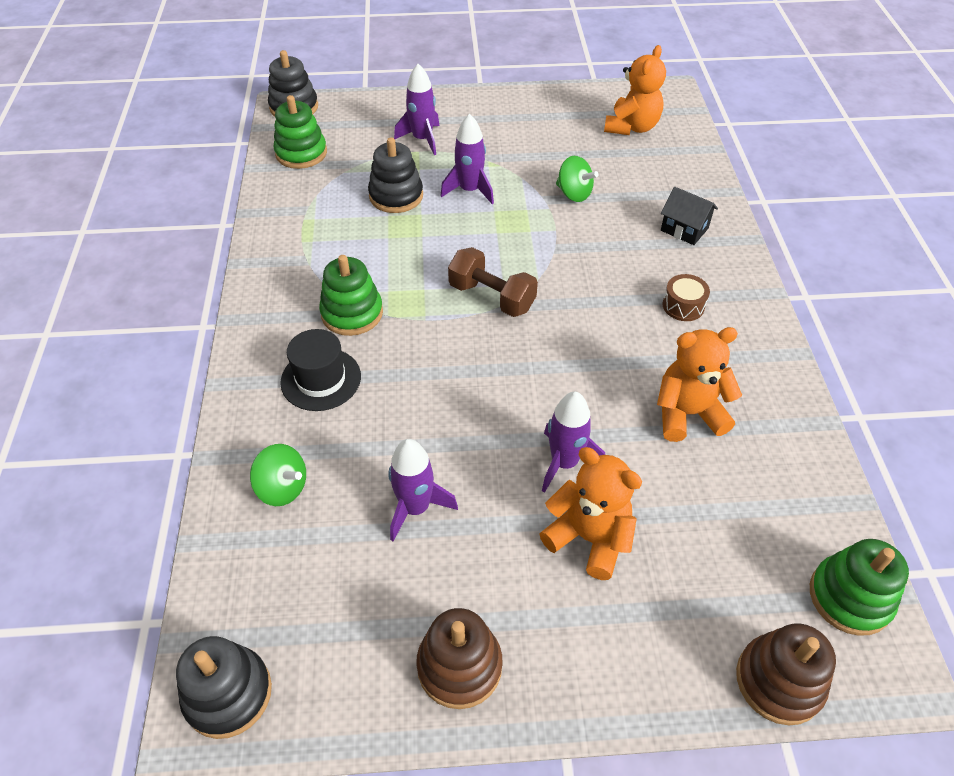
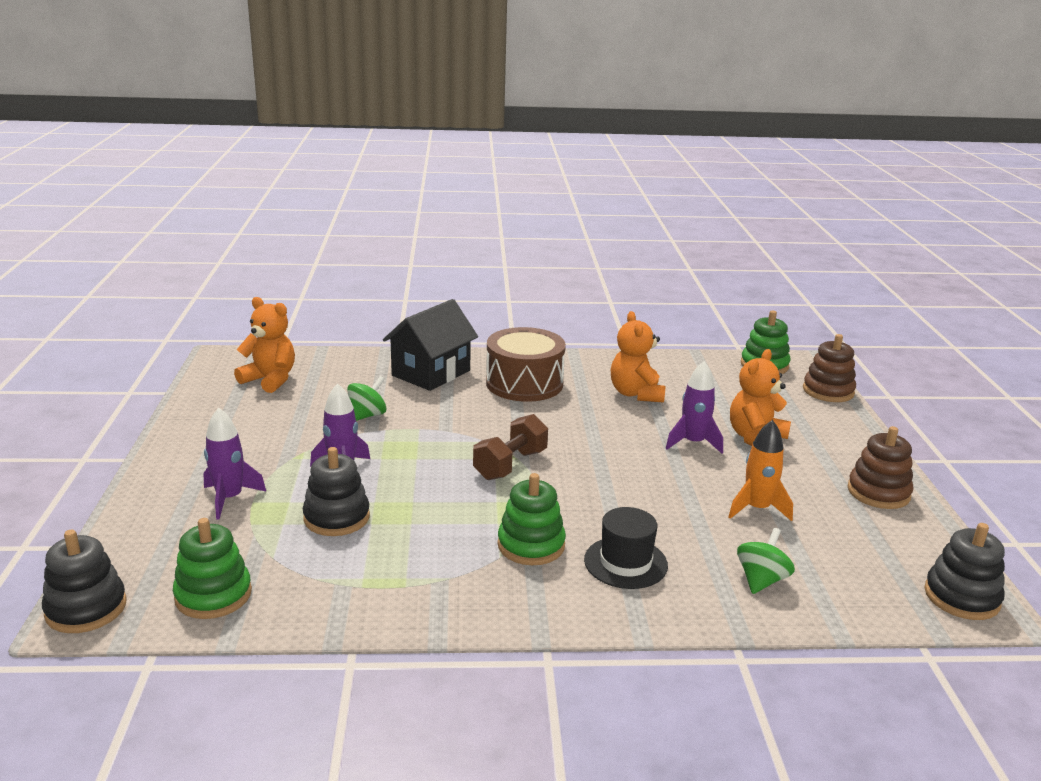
camera: 90 degrees left, 25 degrees down
purple rocket [389,439,458,542] -> orange rocket [729,420,793,521]
black house [661,187,718,245] -> black house [383,299,478,391], size x1.84
brown drum [663,274,710,321] -> brown drum [486,327,566,402], size x2.26

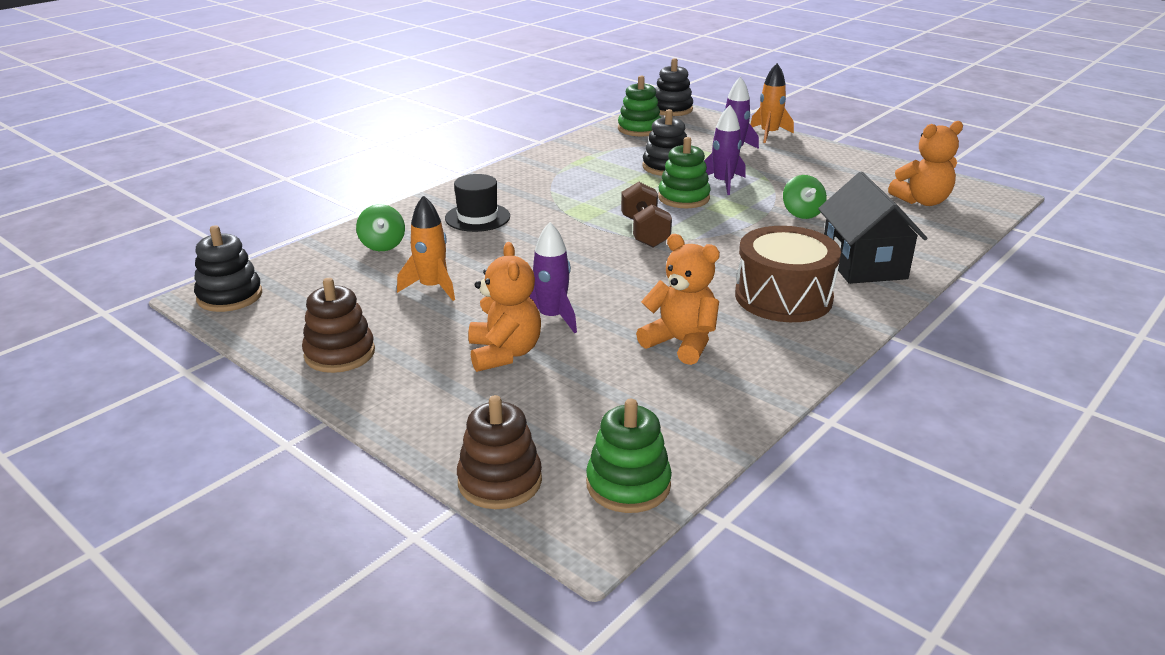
camera: 135 degrees right, 5 degrees up
green stacking toy [498,473,566,565] -> green stacking toy moved to [658,137,711,208]
none -> orange rocket [750,63,794,143]

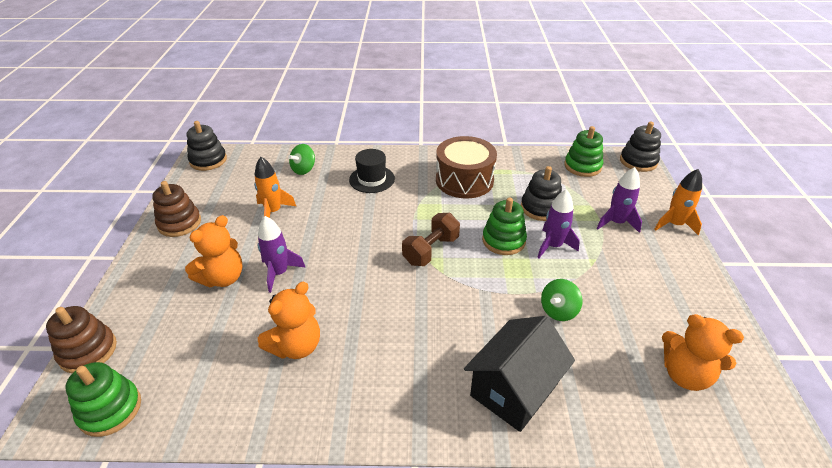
camera: 50 degrees right, 10 degrees up
orange teddy bear [636,234,720,365] -> orange teddy bear turned 45 degrees clockwise [258,281,320,359]
brown drum [735,226,841,322] -> brown drum moved to [436,136,497,198]

